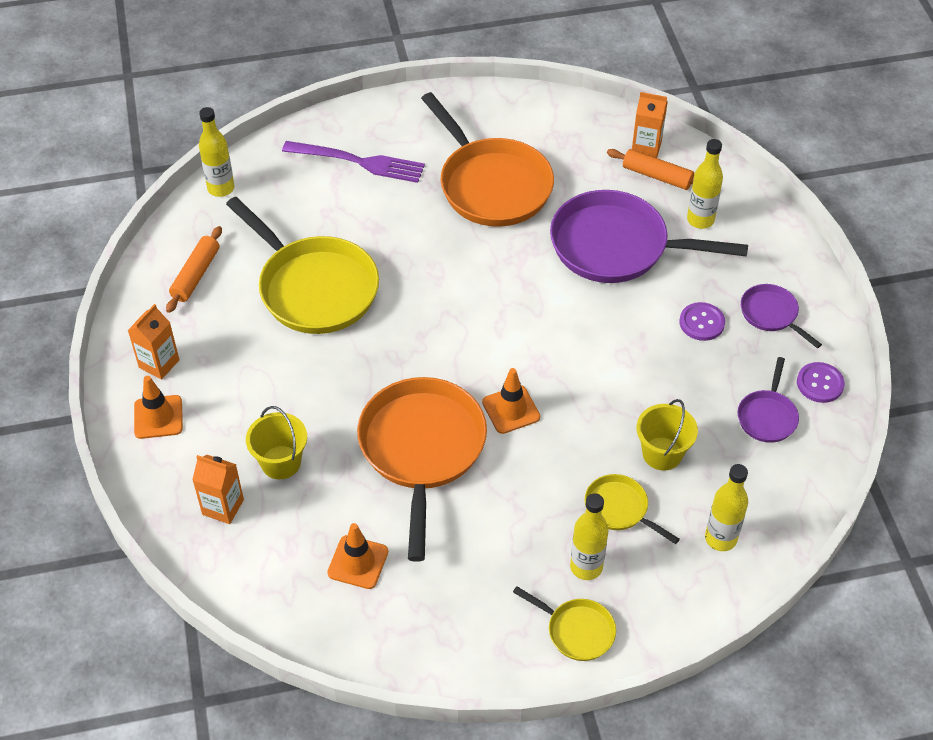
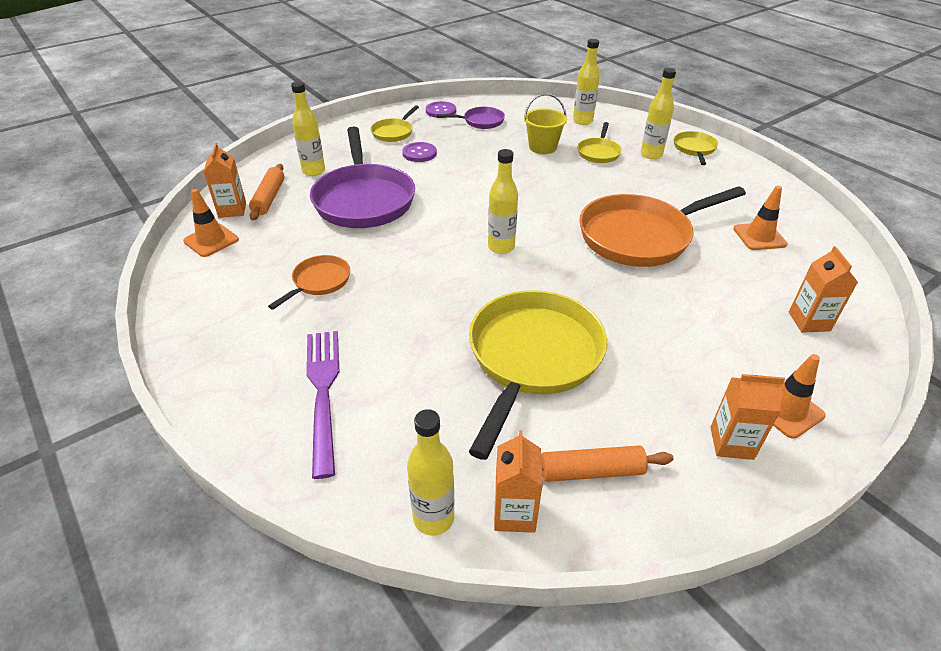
camera: 115 degrees left, 10 degrees down
yellow bucket [246,406,307,479] -> none
orange pan [421,92,554,227] -> orange pan [268,255,350,310], size x0.48
orange traffic cone [482,368,540,434] -> orange traffic cone moved to [183,189,239,257]
purple pan [741,284,822,348] -> yellow pan [370,105,419,142]
none -> yellow bottle [488,149,518,254]
none -> orange carton [494,430,543,533]

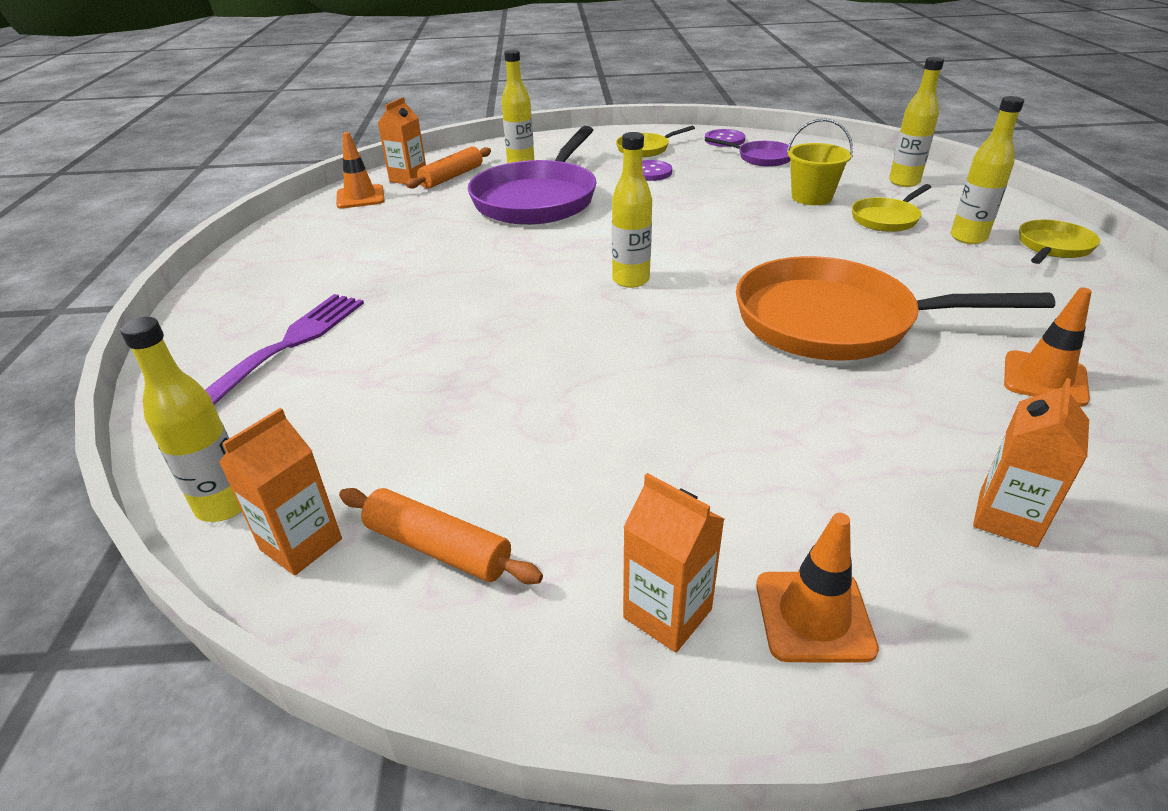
camera: 35 degrees right, 5 degrees down
orange pan [268,255,350,310] -> none
yellow pan [469,290,607,460] -> none

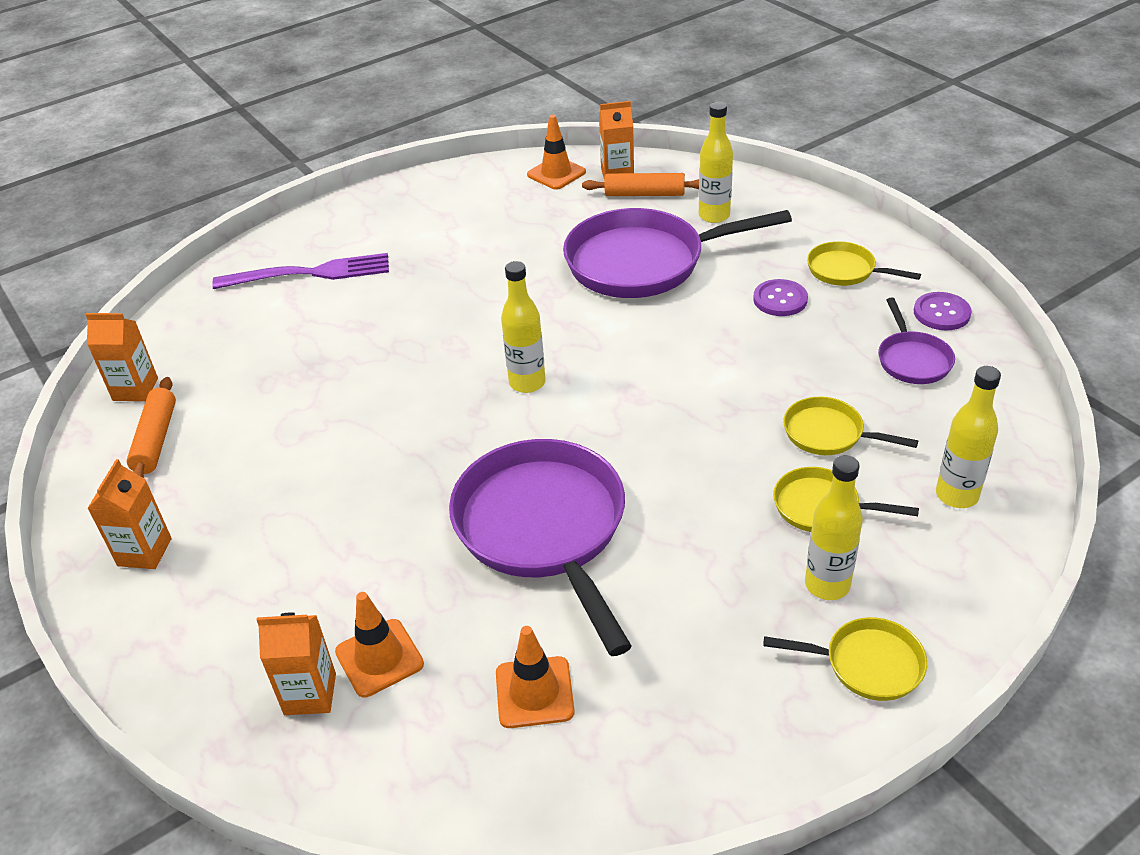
camera: 60 degrees right, 5 degrees up
yellow bottle [120,317,242,522] -> none
orange pan [736,256,1055,361] -> purple pan [449,439,632,656]
orange traffic cone [756,513,879,662] -> orange traffic cone moved to [335,592,424,698]
yellow bucket [787,118,853,205] -> yellow pan [783,397,918,455]

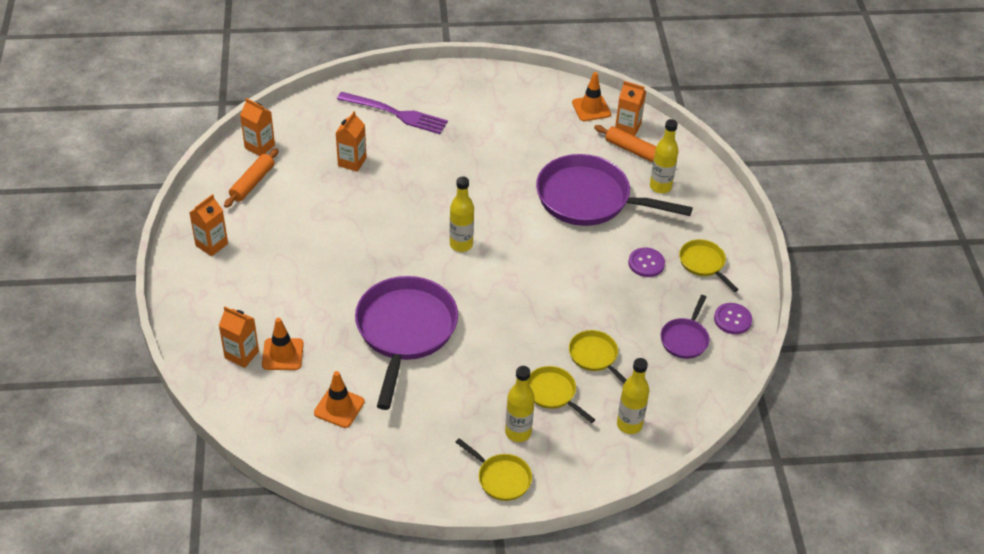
camera: 25 degrees right, 5 degrees up
none -> orange carton [336,111,367,172]

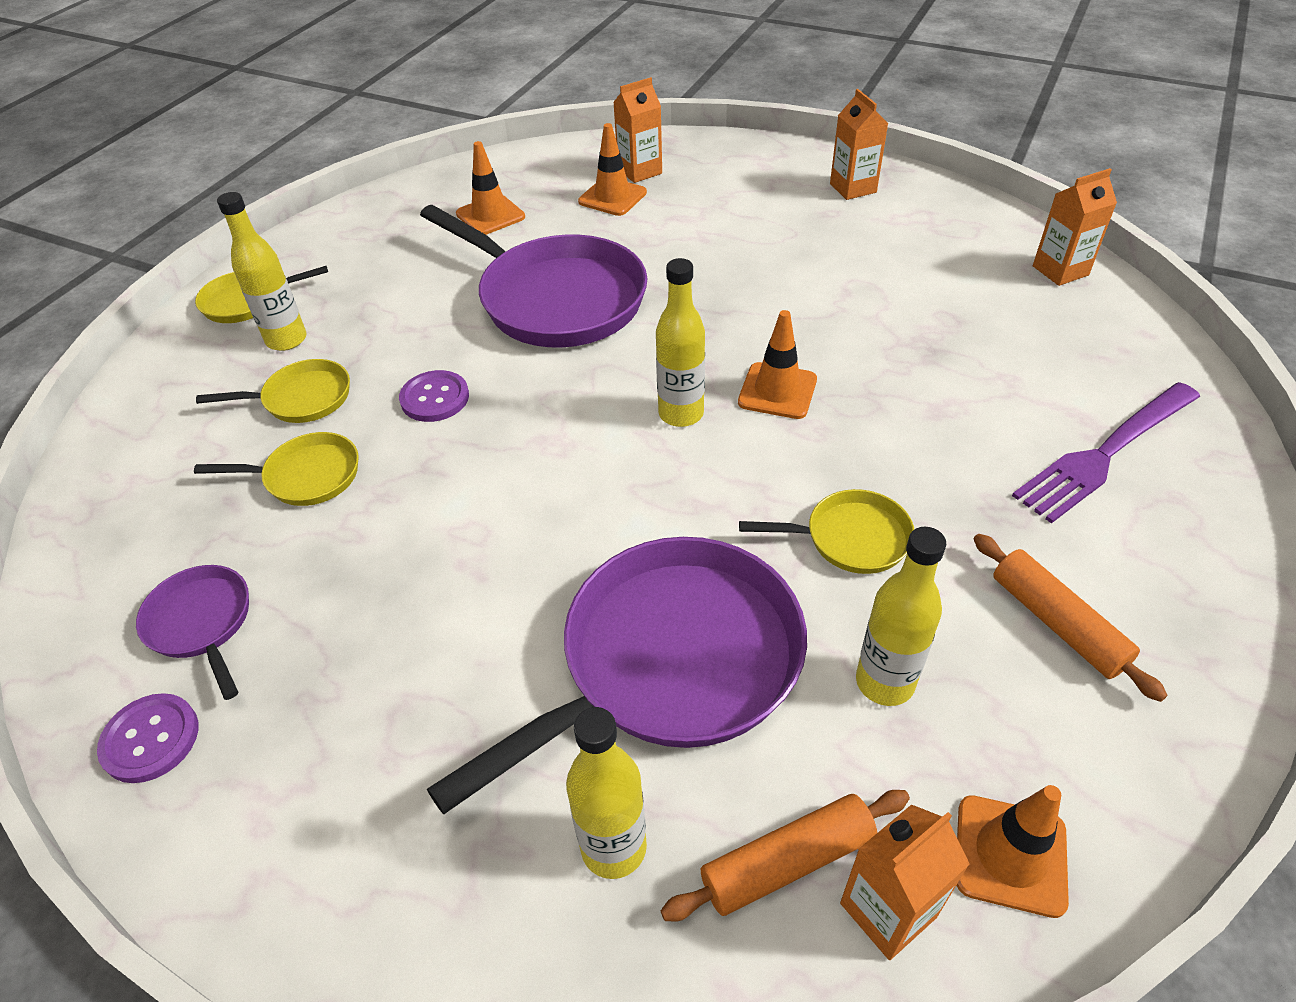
camera: 125 degrees right, 0 degrees up
orange rolling pin [224,148,279,208] -> orange rolling pin moved to [974,534,1167,702]
orange carton [336,111,367,172] -> none
yellow bottle [617,358,649,434] -> yellow bottle moved to [856,527,946,706]
purple button [628,248,665,277] -> purple button moved to [399,370,469,422]
yellow pan [679,239,739,292] -> yellow pan moved to [739,489,914,574]
none -> orange traffic cone [738,310,817,419]

